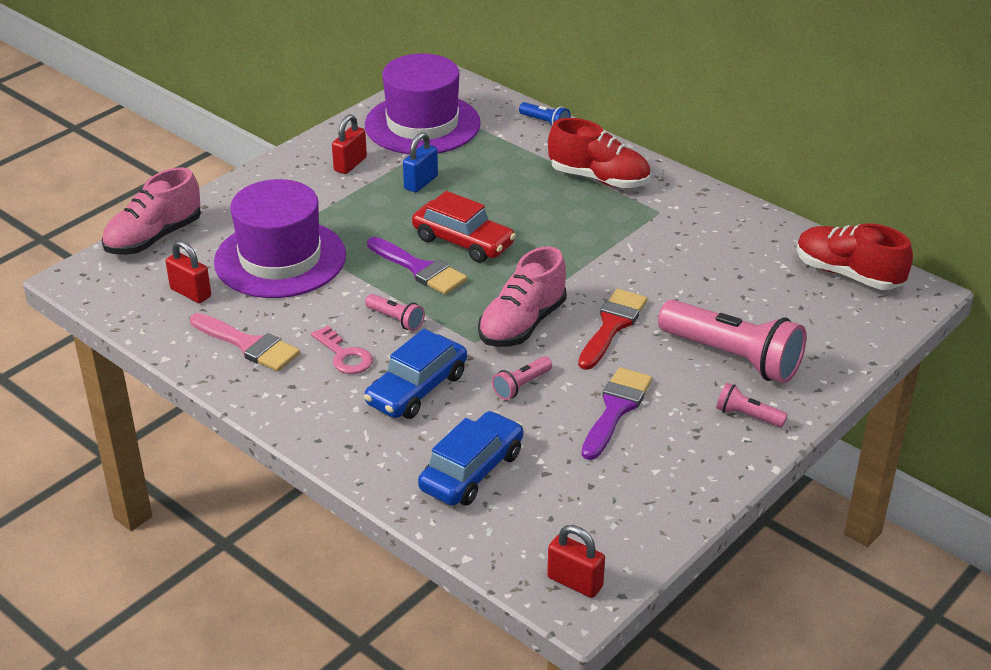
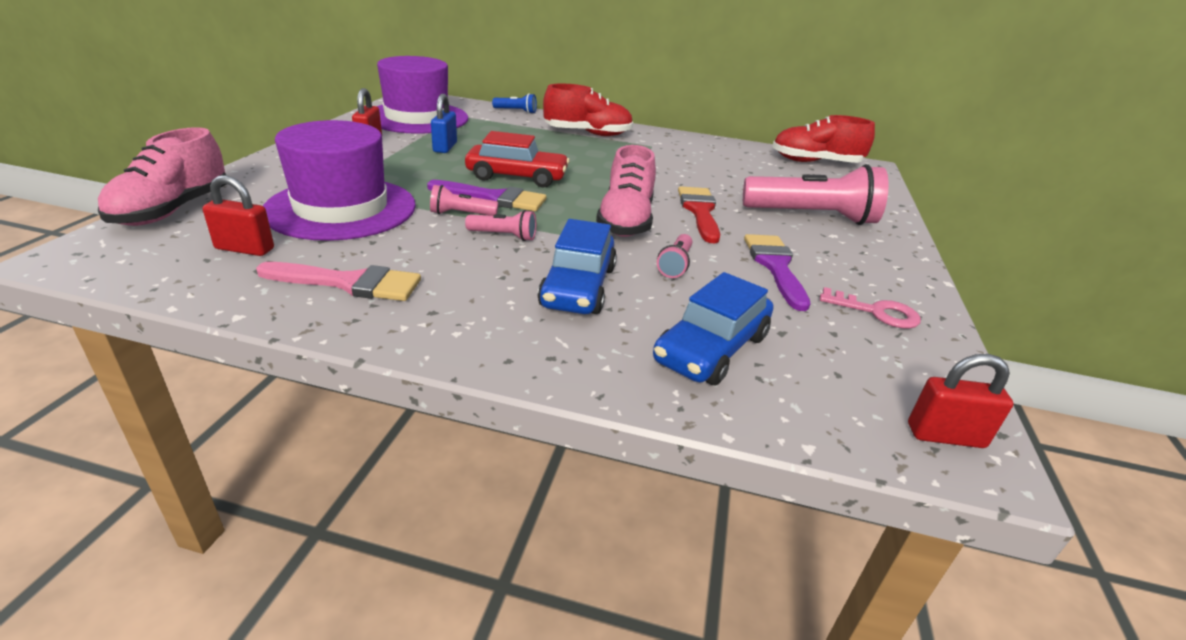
camera: 30 degrees left, 5 degrees down
pink key [311,325,373,374] -> pink key moved to [820,287,921,329]
blue car [418,411,524,506] -> blue car turned 150 degrees counterclockwise [653,272,773,386]
pink flashlight [716,383,788,428] -> pink flashlight moved to [430,185,498,216]

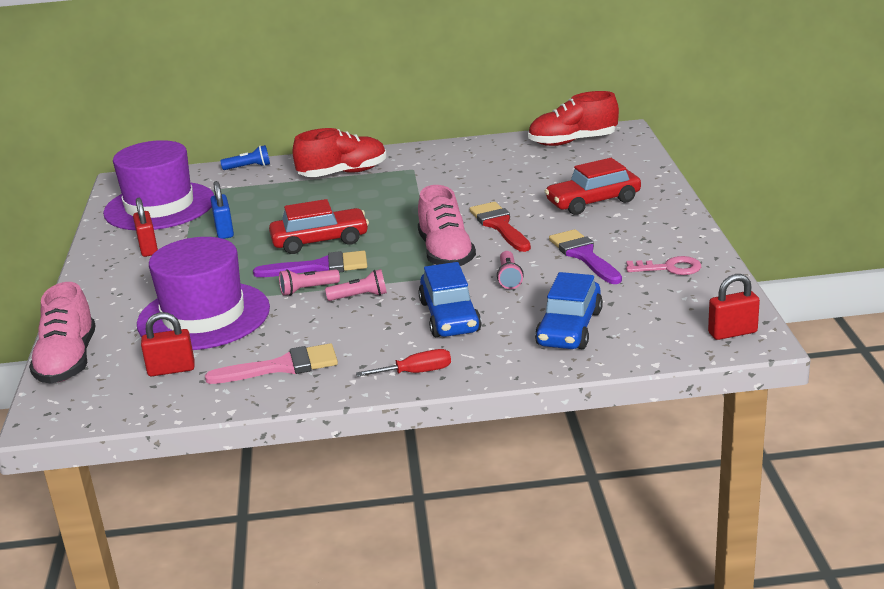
camera: 15 degrees left, 5 degrees down
pink flashlight [743,164,888,225] -> red car [545,158,641,215]
none -> red screwdriver [356,349,451,377]

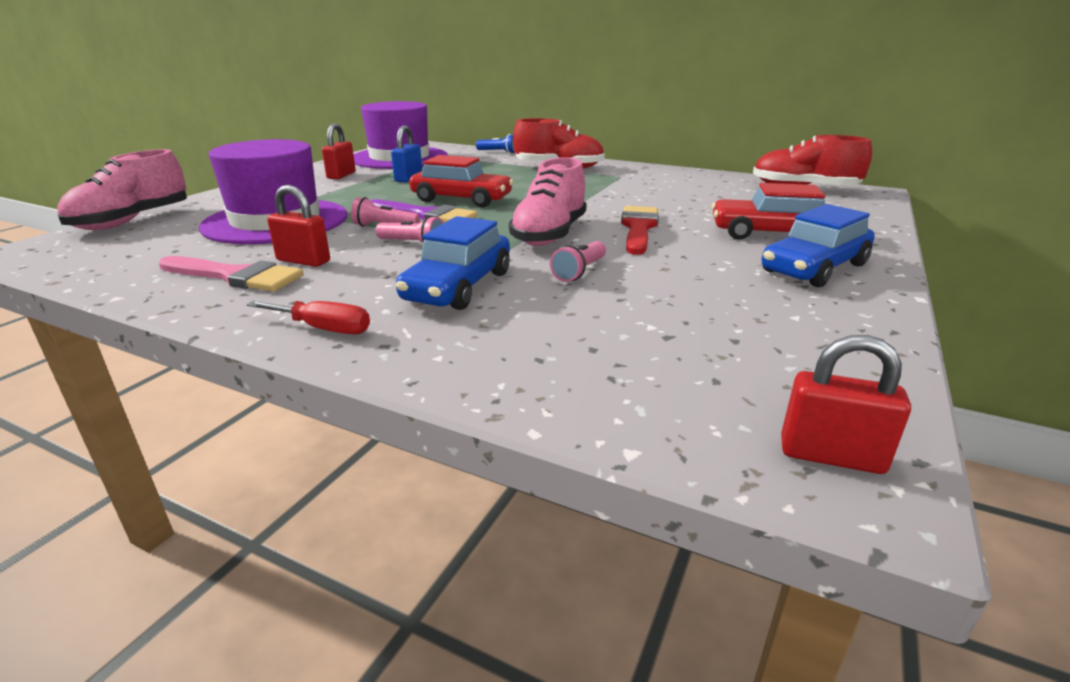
camera: 30 degrees right, 0 degrees up
red padlock [141,312,195,376] -> red padlock moved to [267,185,330,267]
blue car [535,272,603,349] -> blue car moved to [762,204,875,287]
purple brush [549,229,622,284] -> none
pink key [626,256,701,275] -> none

